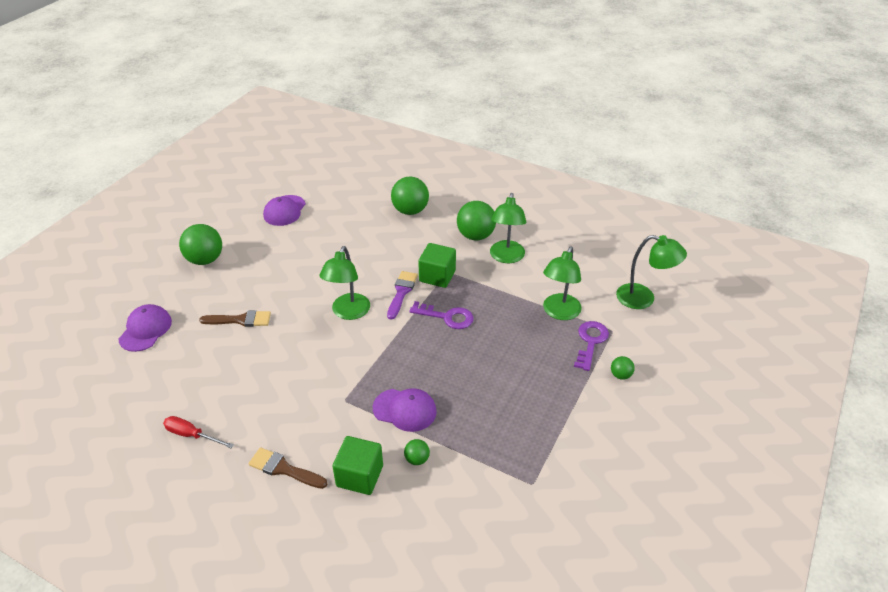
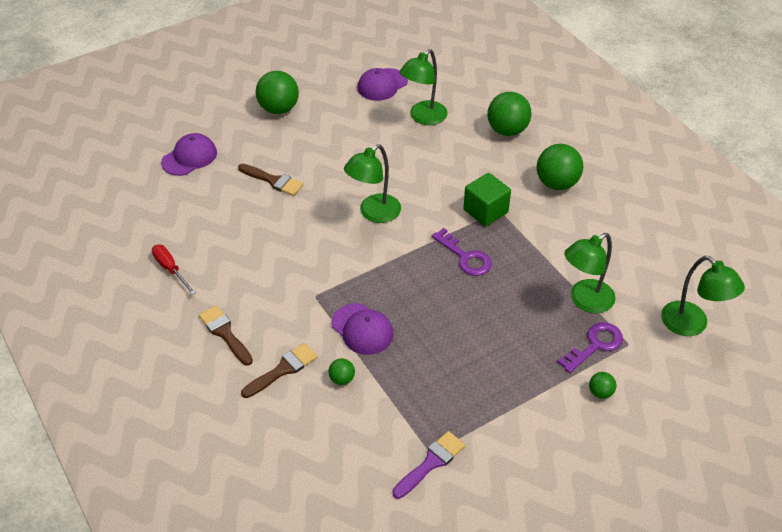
camera: 30 degrees right, 5 degrees up
green cube [332,436,383,495] -> brown brush [241,343,317,398]
purple brush [387,271,418,320] -> purple brush moved to [392,431,465,499]
green lamp [490,193,526,263] -> green lamp moved to [399,49,447,125]

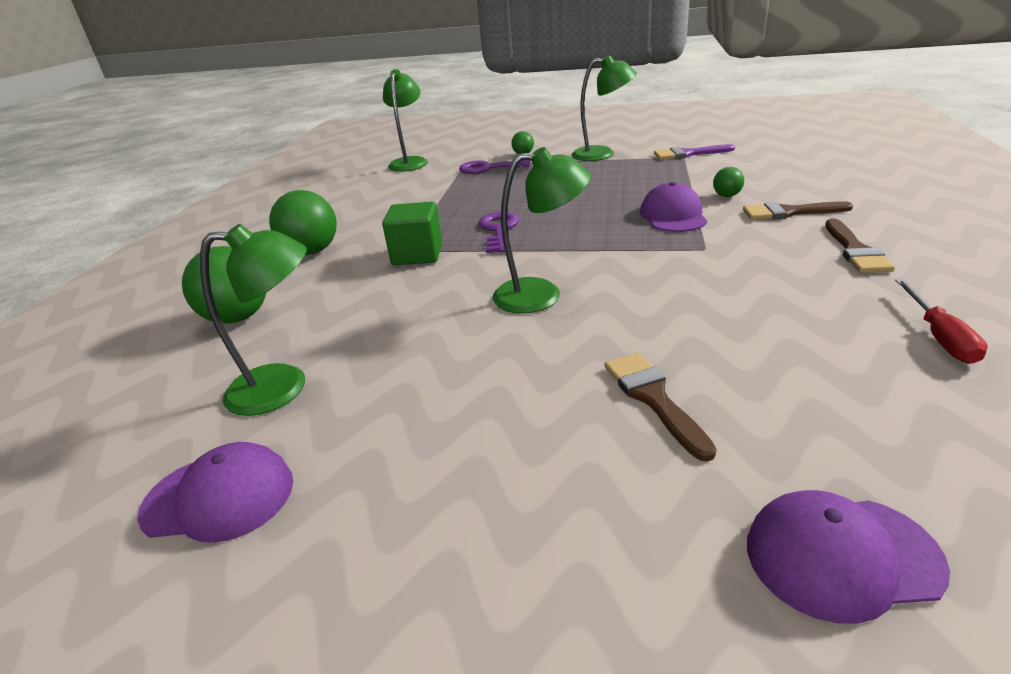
camera: 135 degrees left, 15 degrees down
green ball [256,71,299,114] -> none
green lamp [564,233,616,313] -> green lamp moved to [572,55,637,161]

